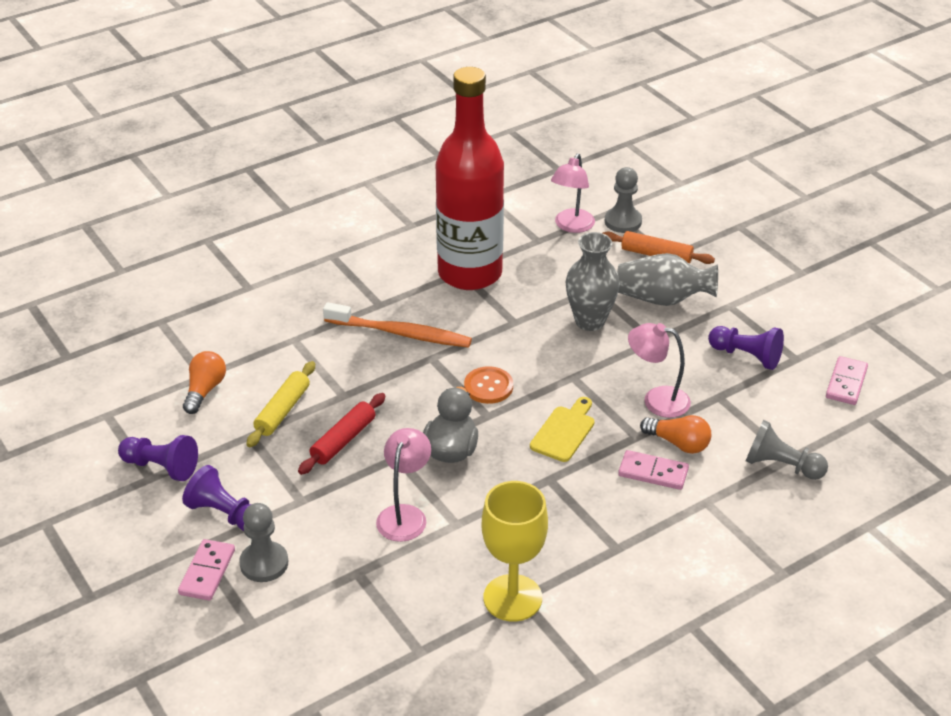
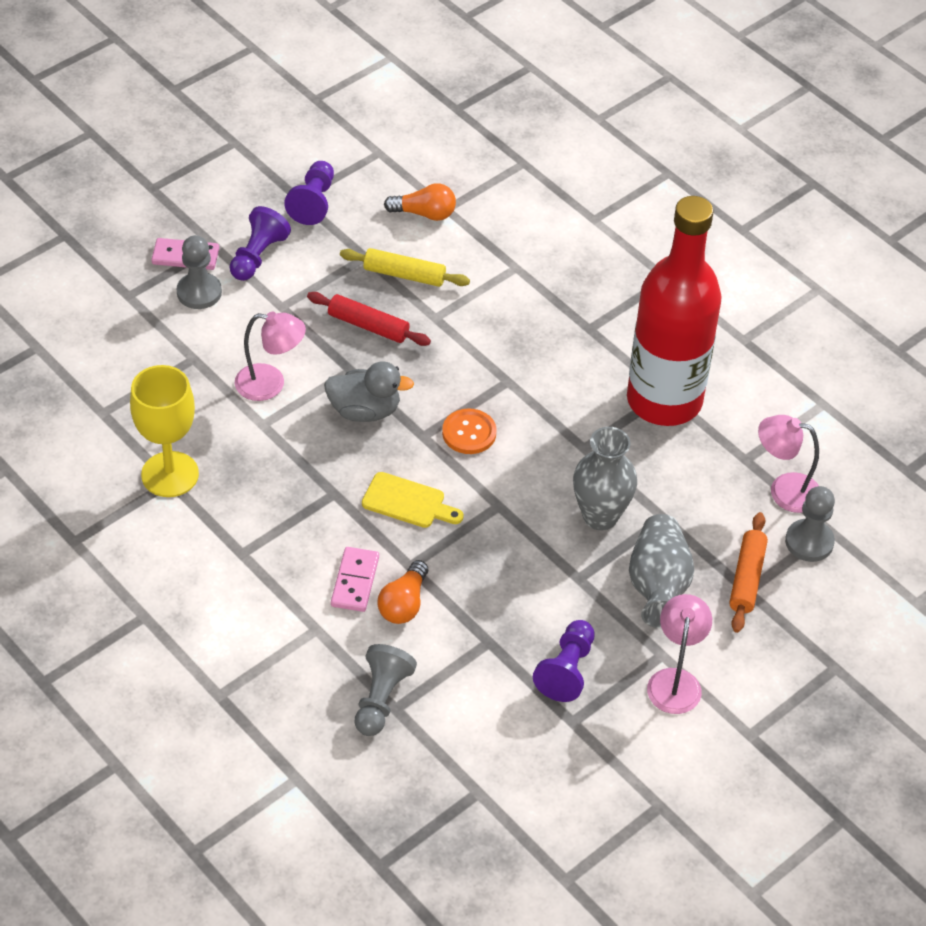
camera: 80 degrees right, 10 degrees up
orange toothbrush [323,302,472,348] -> none
pink lamp [628,323,691,418] -> pink lamp moved to [647,594,712,714]
pink domino [826,356,868,405] -> none

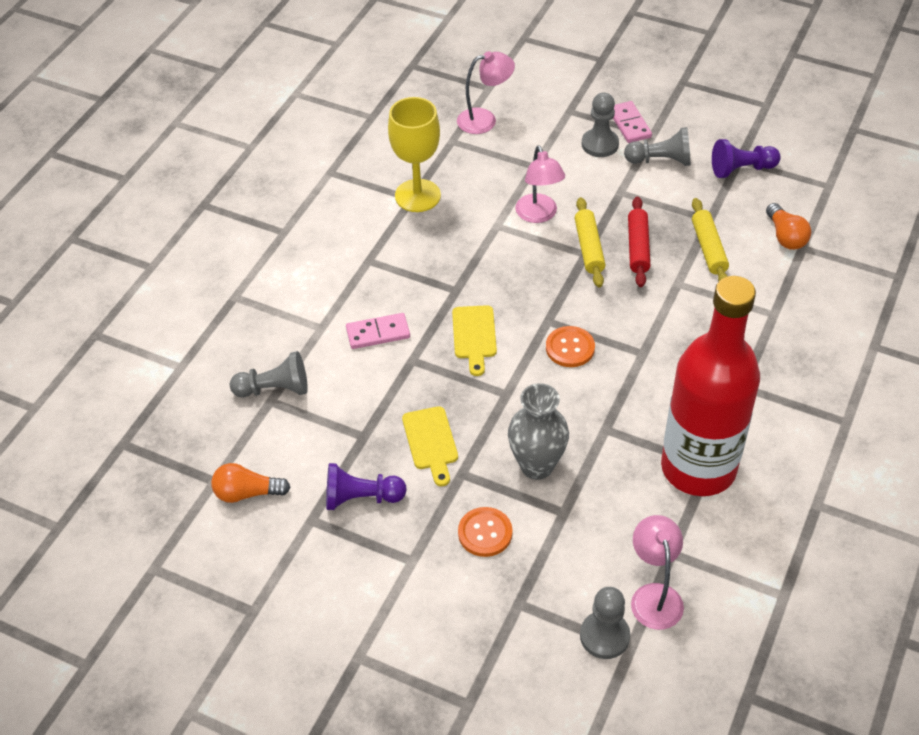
camera: 70 degrees right, 0 degrees up
purple pawn [230,206,291,281] -> grey pawn [624,127,691,166]
grey duck [324,362,414,422] -> none
orange light bulb [377,560,428,624] -> orange light bulb moved to [211,463,291,503]
grey vase [629,514,695,629] -> orange button [458,507,513,557]
pink lamp [647,594,712,714] -> pink lamp moved to [457,51,515,134]
orange rolling pin [729,512,768,633] -> none
none -> yellow cutting board [402,406,458,486]
none -> yellow rolling pin [575,197,605,287]

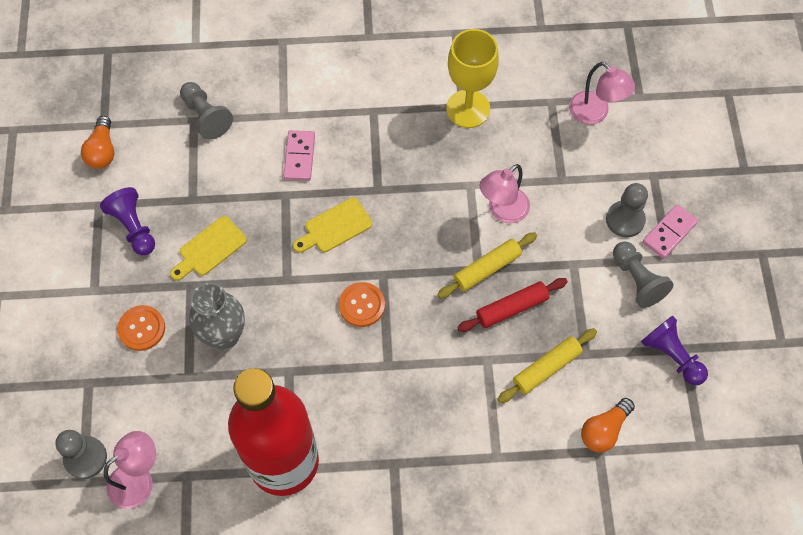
camera: 60 degrees right, 15 degrees up
orange light bulb [211,463,291,503] -> orange light bulb turned 150 degrees counterclockwise [81,116,115,169]
pink domino [346,313,410,349] -> pink domino turned 45 degrees clockwise [283,130,315,181]

